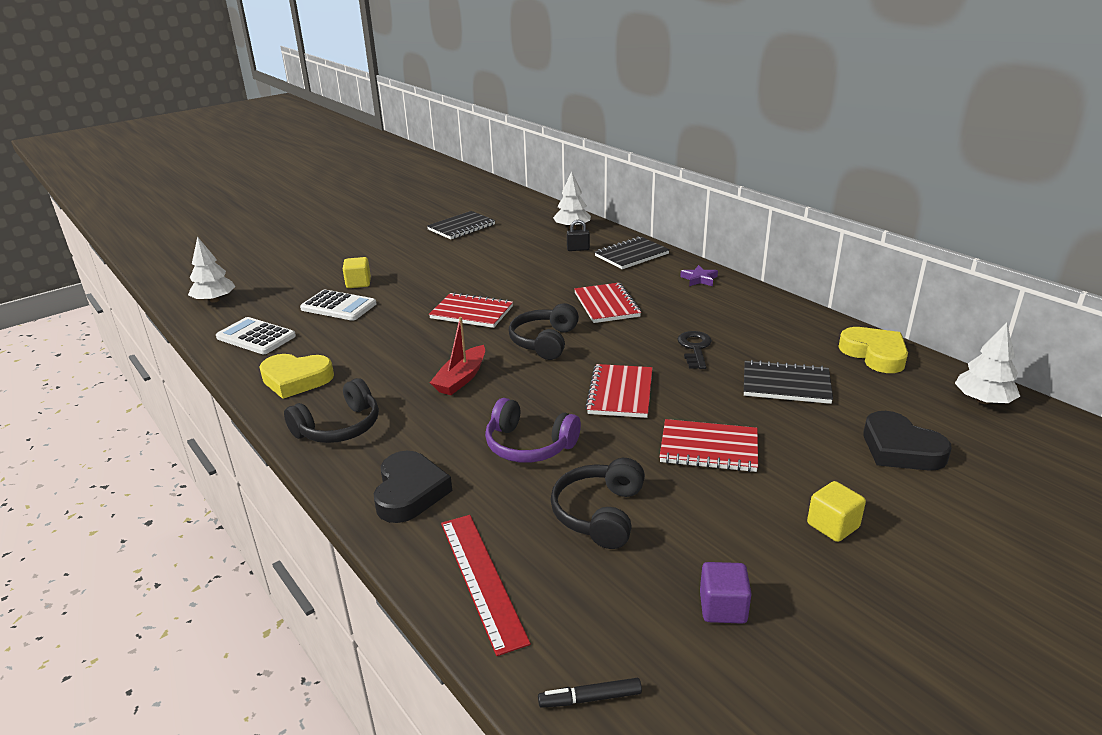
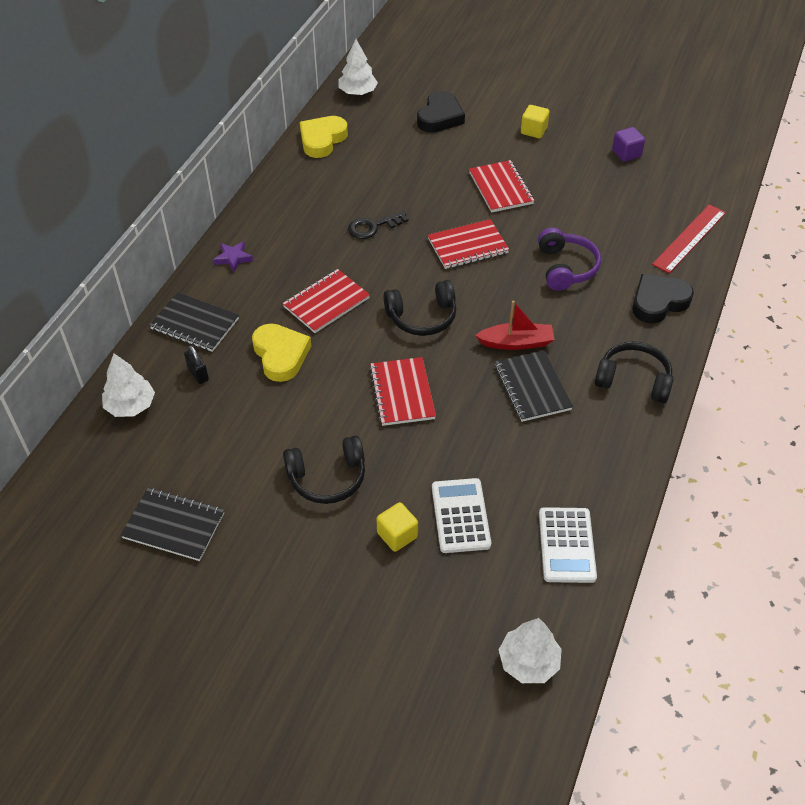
camera: 120 degrees left, 20 degrees up
yellow heart [259,354,334,399] -> yellow heart moved to [252,324,311,382]
black marker [538,678,642,708] -> none
black headphones [550,458,645,549] -> black headphones moved to [283,436,365,504]
black notebook [744,360,833,404] -> black notebook moved to [495,350,573,422]

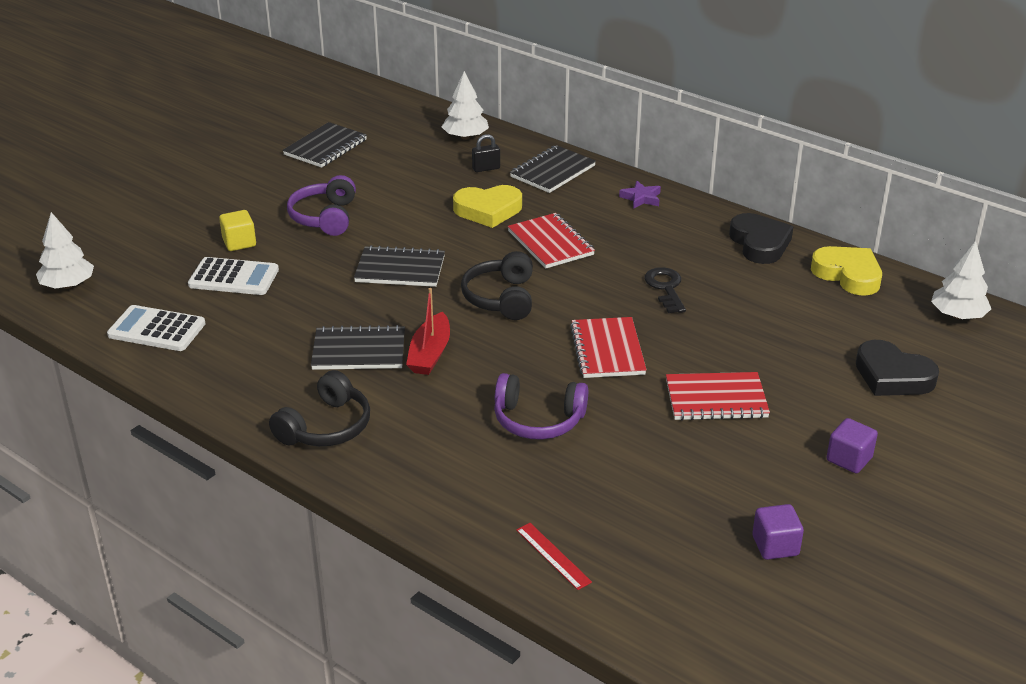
camera: 105 degrees right, 15 degrees down
black headphones [283,436,365,504] -> purple headphones [287,175,356,236]
red notebook [369,357,436,426] -> black notebook [354,245,445,287]
yellow cube [521,105,550,138] -> purple cube [827,418,878,473]
black heart [632,274,694,323] -> black heart moved to [729,213,794,264]
red ruler [652,204,726,274] -> red ruler [516,523,592,590], size x0.57

